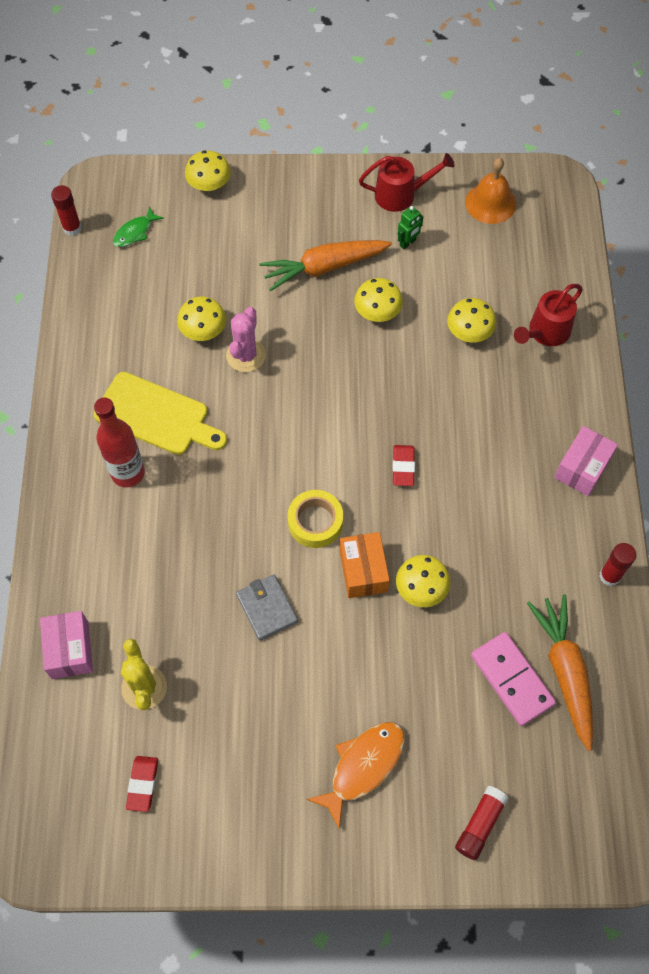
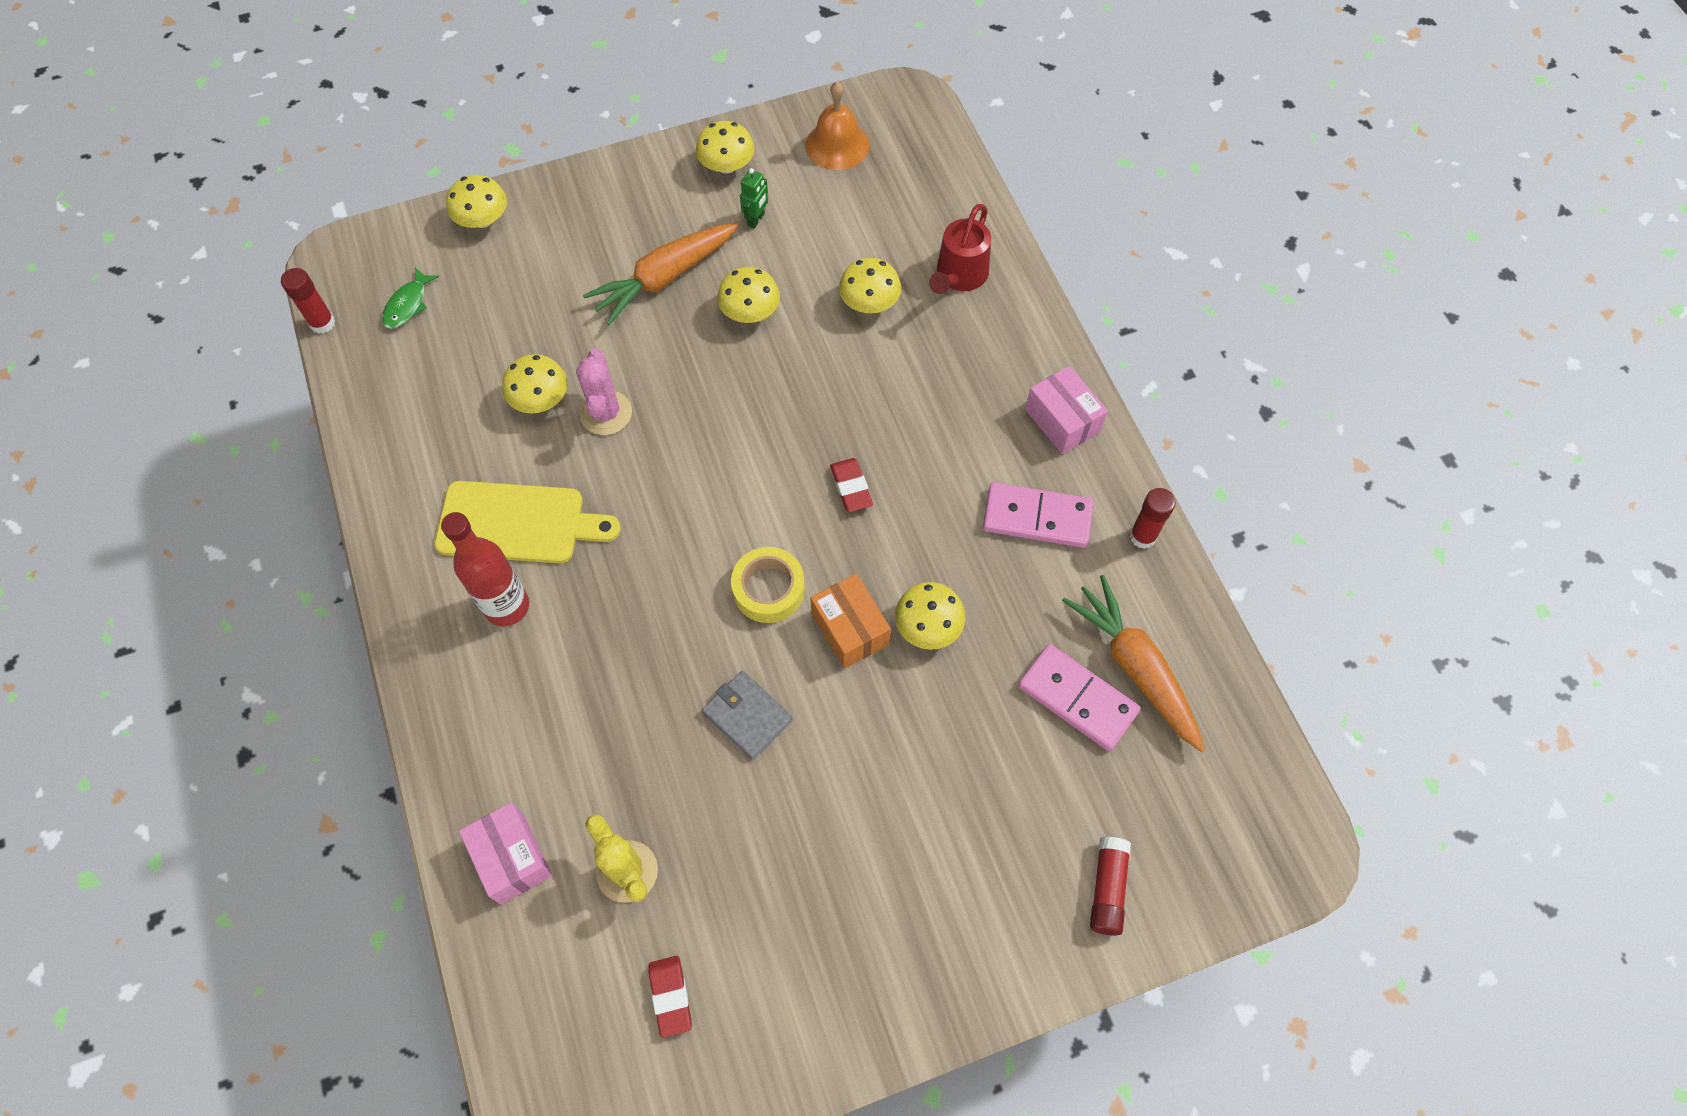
camera: 20 degrees left, 0 degrees up
orange fish [306,722,405,828] -> none
red watering can [359,153,454,212] -> yellow mushroom [696,121,754,174]
pink box [554,426,618,496] -> pink box turned 45 degrees counterclockwise [1025,366,1108,454]
none -> pink domino [983,482,1093,548]

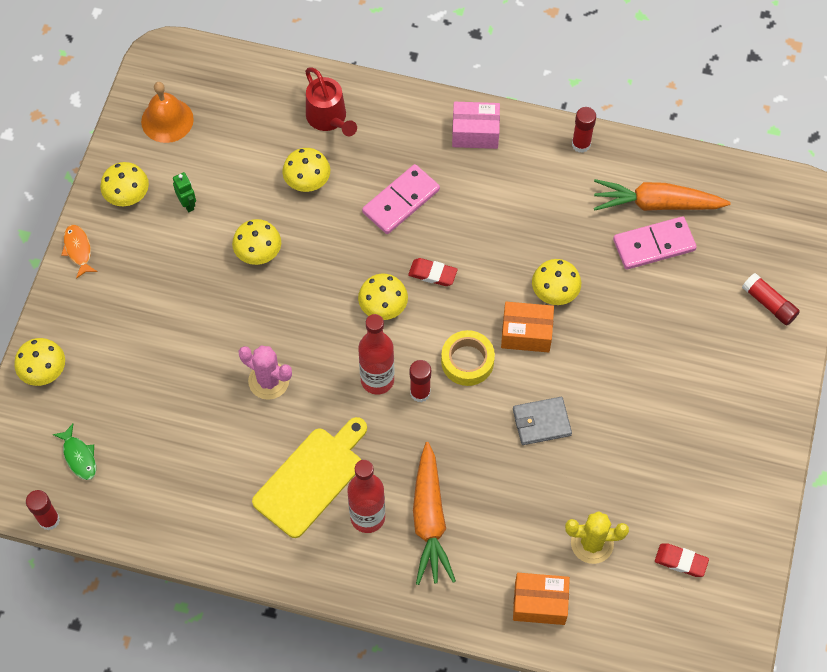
camera: 55 degrees left, 0 degrees up
pink box [459,802,552,905] -> orange box [513,573,570,625]
yellow mushroom [502,354,567,414] -> yellow mushroom moved to [358,274,408,320]
orange carrot [583,222,739,325] -> orange carrot moved to [413,442,456,585]
pink domino [983,482,1093,548] -> pink domino moved to [362,164,440,234]
none -> orange fish [61,225,98,279]
none -> red bottle [358,314,395,395]
none -> red glue stick [410,360,431,402]

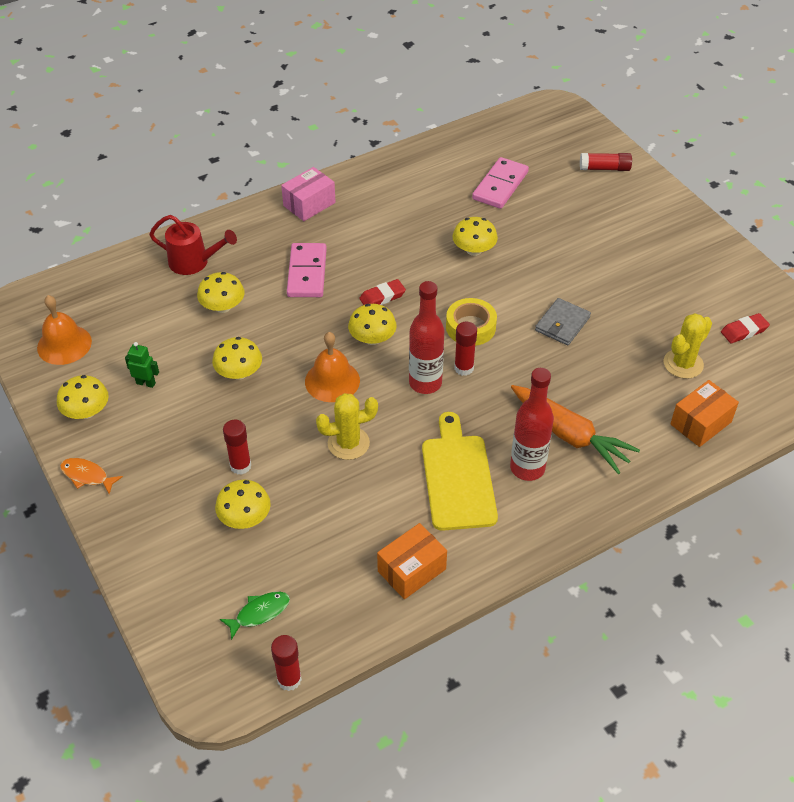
camera: 45 degrees left, 15 degrees down
yellow mushroom [14,338,65,386] -> yellow mushroom moved to [215,480,271,529]
green fish [52,424,96,480] -> green fish turned 45 degrees counterclockwise [220,592,290,640]
pink cactus [239,345,292,400] -> yellow cactus [316,393,378,460]
orange box [501,302,554,352] -> orange box moved to [377,523,447,599]
red glue stick [572,107,596,153] -> red glue stick moved to [223,420,251,475]
orange carrot [594,179,731,211] -> none
none -> orange bell [305,332,360,402]

